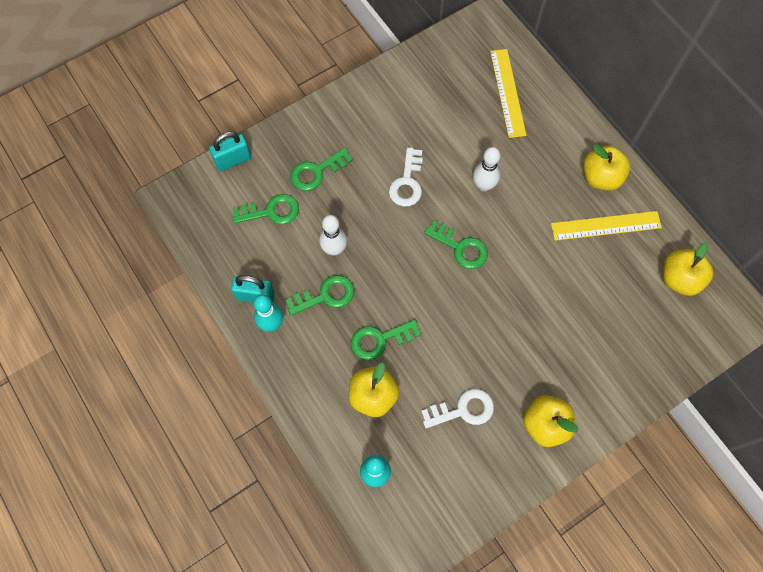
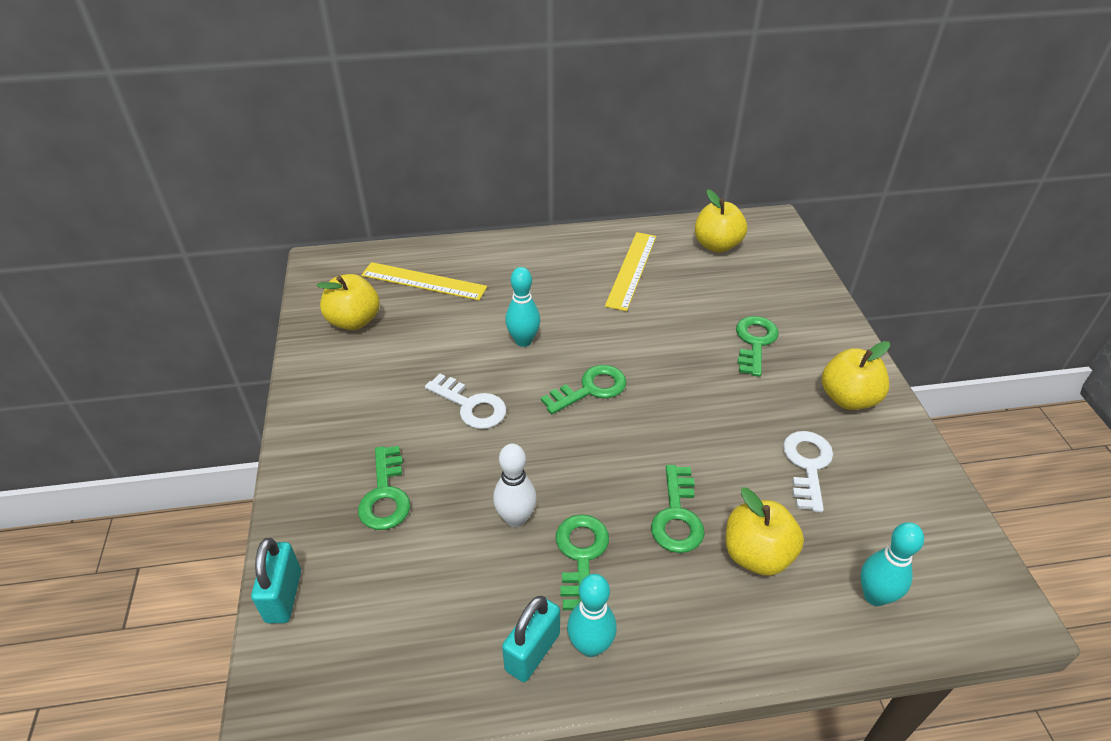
camera: 65 degrees left, 25 degrees down
green key [233,194,299,224] -> green key moved to [736,316,779,377]
white bowling pin [473,147,500,192] -> turquoise bowling pin [505,267,540,347]
yellow apple [583,144,630,191] -> yellow apple moved to [317,274,380,330]

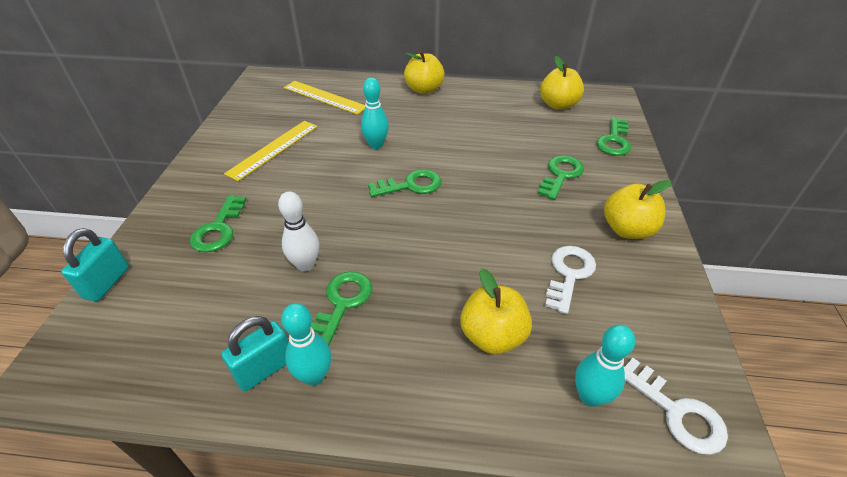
camera: 15 degrees right, 0 degrees up
yellow apple [317,274,380,330] -> yellow apple moved to [404,51,445,94]
white key [425,374,506,429] -> white key moved to [624,358,728,455]
yellow ruler [605,232,656,311] -> yellow ruler moved to [224,121,318,181]
green key [651,465,705,553] -> green key moved to [596,117,631,156]

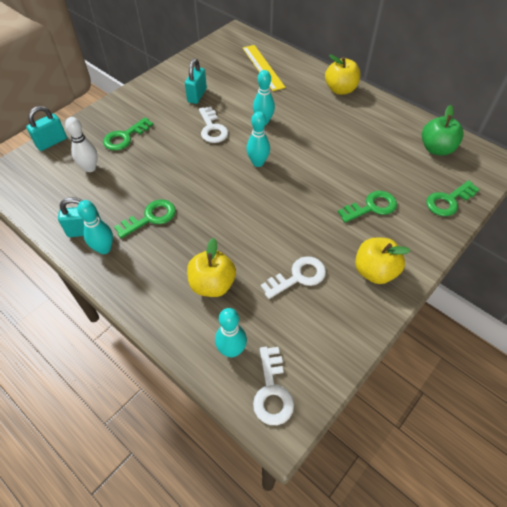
camera: 35 degrees right, 10 degrees up
yellow ruler [224,121,318,181] -> turquoise padlock [185,59,207,104]
white bowling pin [278,191,319,272] -> white bowling pin moved to [65,117,98,172]
green key [368,169,442,197] -> turquoise bowling pin [246,111,270,167]
yellow apple [540,56,584,110] -> green apple [422,105,464,155]
none -> white key [199,106,228,143]

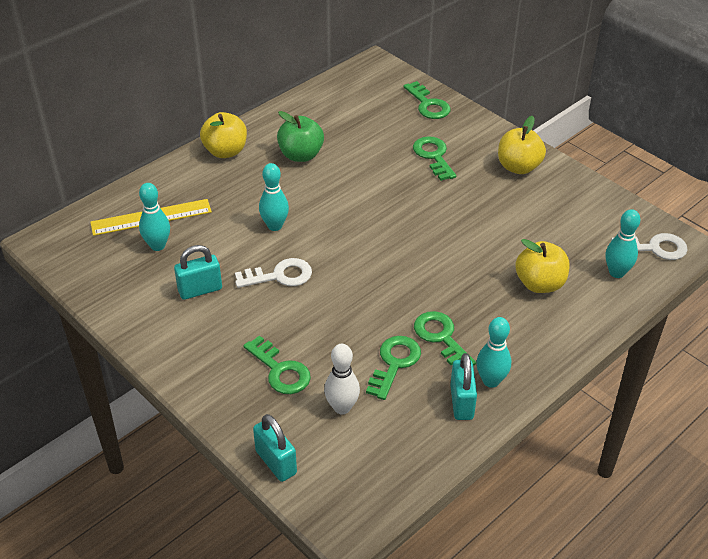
camera: 85 degrees left, 10 degrees down
turquoise padlock [185,59,207,104] -> turquoise padlock turned 45 degrees counterclockwise [174,245,222,300]
turquoise bowling pin [246,111,270,167] -> turquoise bowling pin moved to [139,183,170,251]
white key [261,256,326,299] -> none
green apple [422,105,464,155] -> green apple moved to [277,111,324,162]
none -> green key [366,336,421,400]

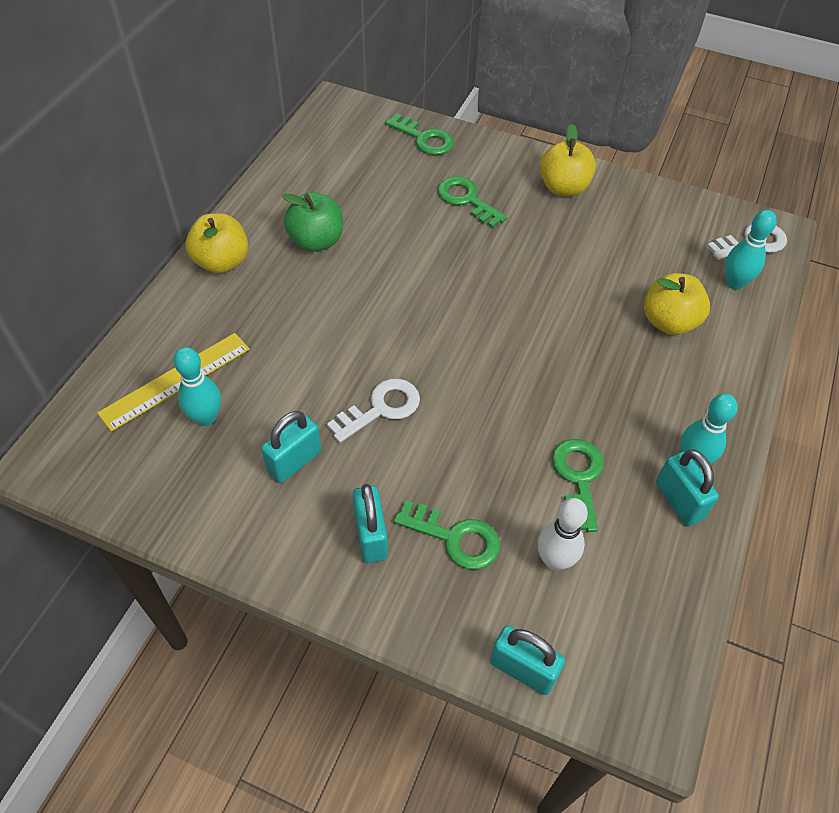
camera: 25 degrees left, 10 degrees up
turquoise bowling pin [259,163,289,231] -> none
green key [414,311,476,366] -> none
none -> turquoise padlock [353,484,388,563]

